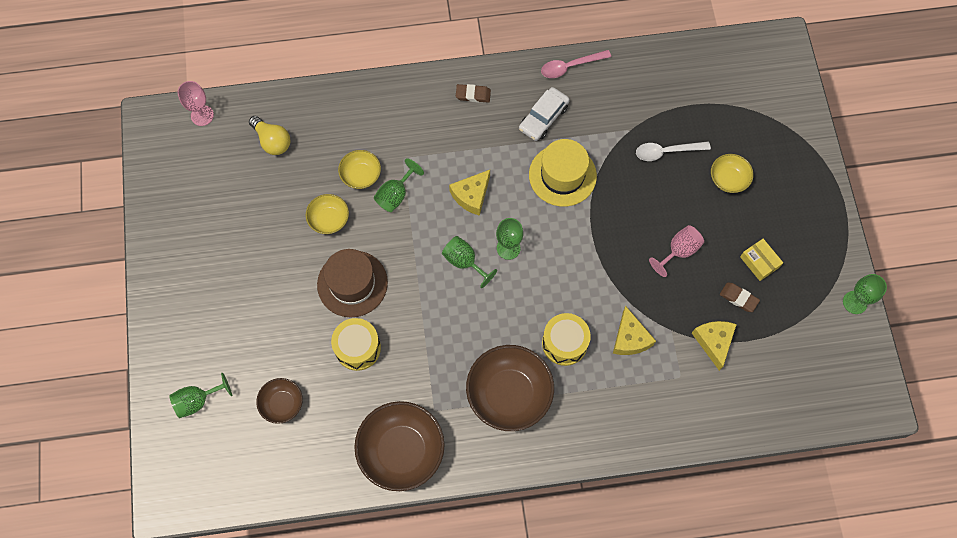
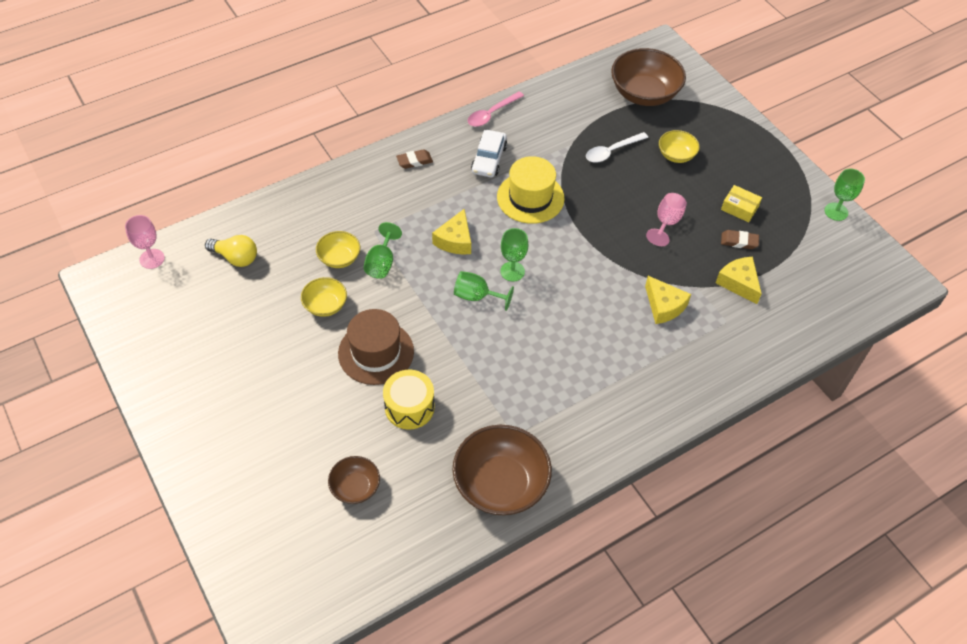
camera: 25 degrees left, 15 degrees down
green goblet [169,373,232,418] -> none
brown bowl [466,345,554,431] -> brown bowl moved to [611,48,686,106]
yellow drum [542,313,591,366] -> none

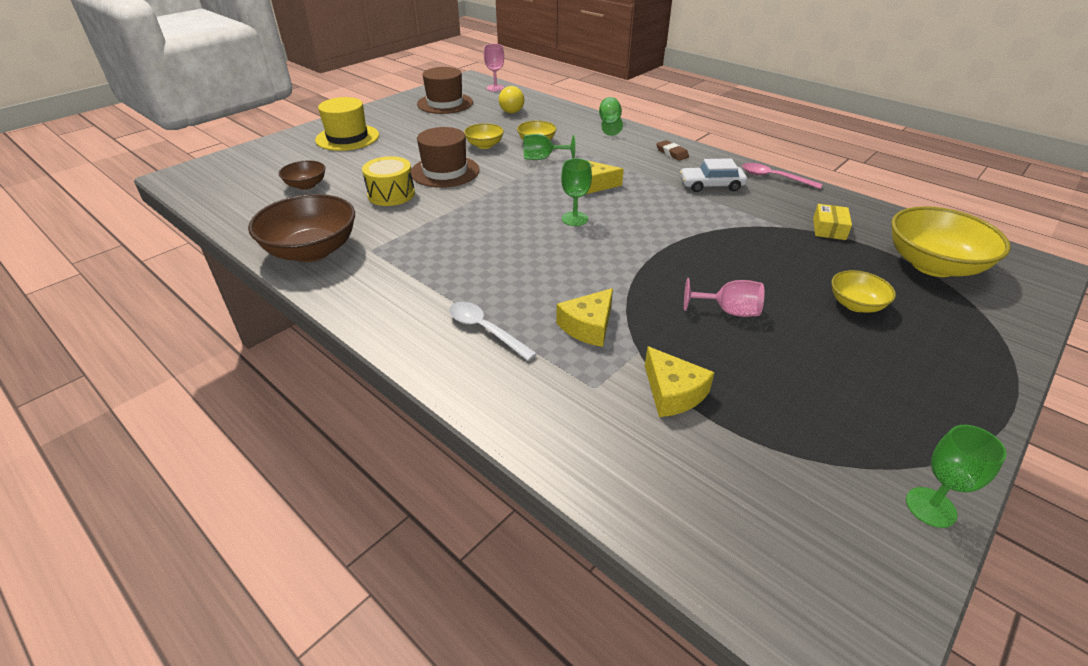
camera: 75 degrees right, 15 degrees down
green goblet [454,271,514,311] -> green goblet moved to [599,97,623,136]
yellow hat [497,156,565,224] -> yellow hat moved to [315,97,379,151]
white spoon [586,132,648,163] -> white spoon moved to [449,302,537,361]
brown bowl [611,48,686,106] -> yellow bowl [891,206,1011,277]
yellow cheese [716,257,762,304] -> yellow cheese turned 105 degrees clockwise [645,346,715,417]
yellow box [721,185,762,222] -> yellow box moved to [813,204,852,240]
brown eraser [721,230,759,249] -> none
none -> brown hat [417,67,473,114]

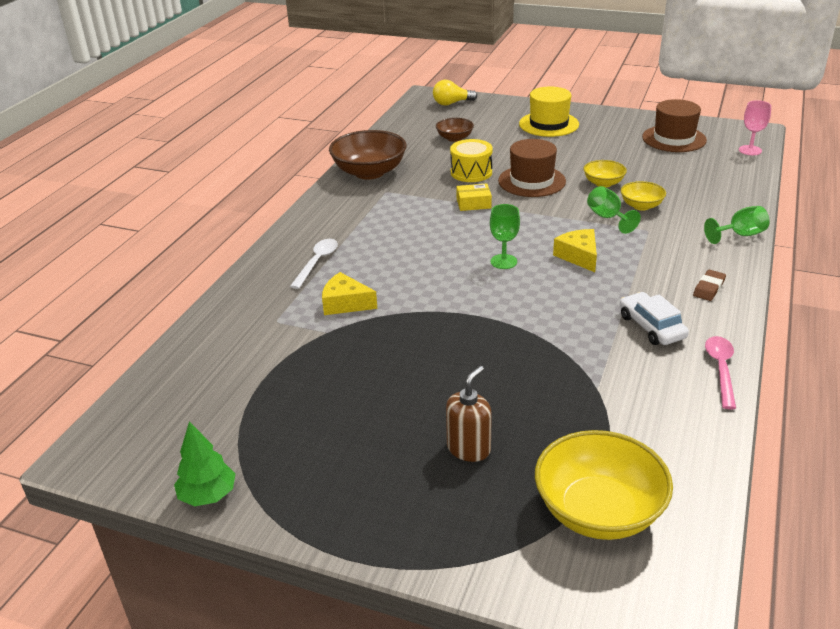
camera: 70 degrees right, 5 degrees down
yellow light bulb [499,86,524,114] -> yellow light bulb moved to [433,80,477,106]
yellow cheese [645,346,715,417] -> none
pink goblet [684,278,764,317] -> none
yellow box [813,204,852,240] -> yellow box moved to [456,183,492,211]
yellow bowl [831,270,896,313] -> brown soap dispenser [446,366,492,462]
green goblet [906,425,1007,528] -> green tree [174,421,236,506]

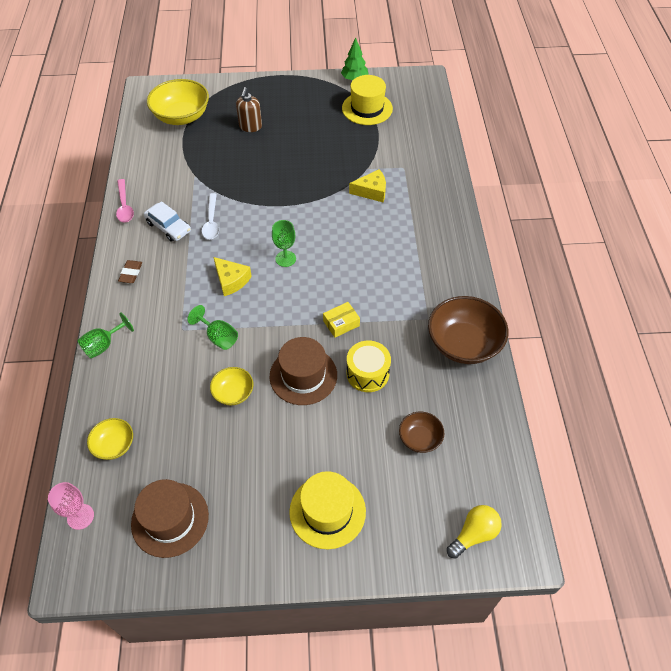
camera: 155 degrees right, 20 degrees up
white spoon [290,239,338,289] -> white spoon moved to [202,193,219,239]
yellow bowl [621,181,666,210] -> yellow bowl moved to [87,418,133,460]
none -> yellow hat [342,75,393,125]

